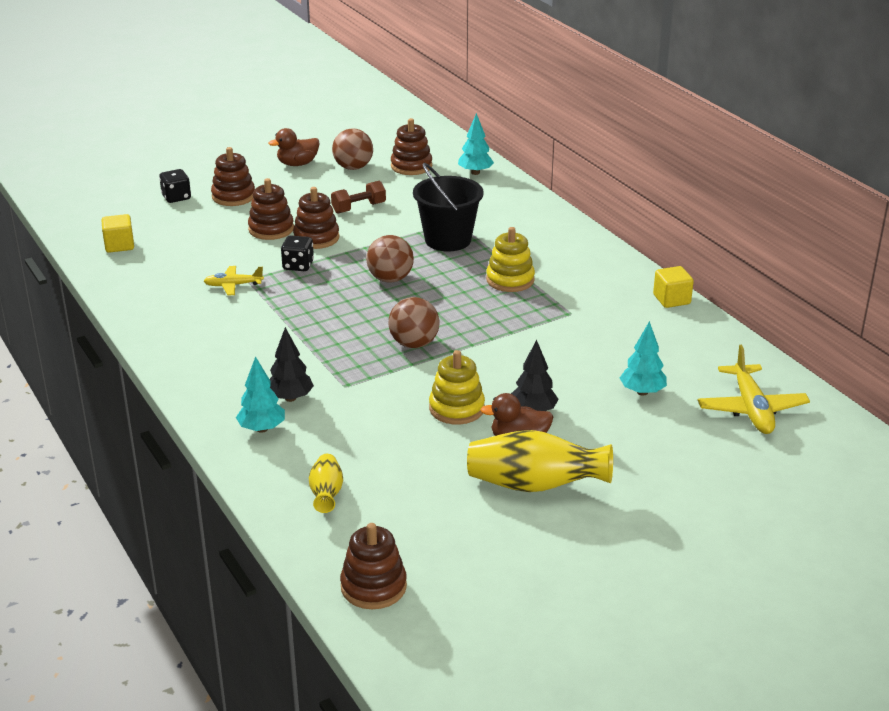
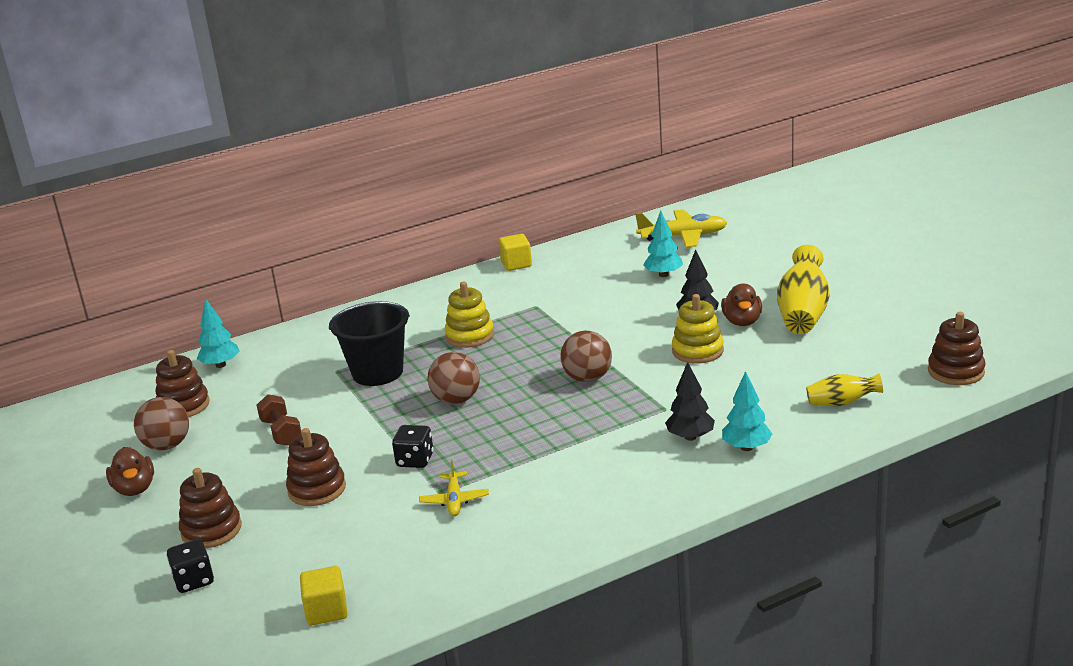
camera: 85 degrees left, 5 degrees down
brown stacking toy [293,187,339,249] -> none

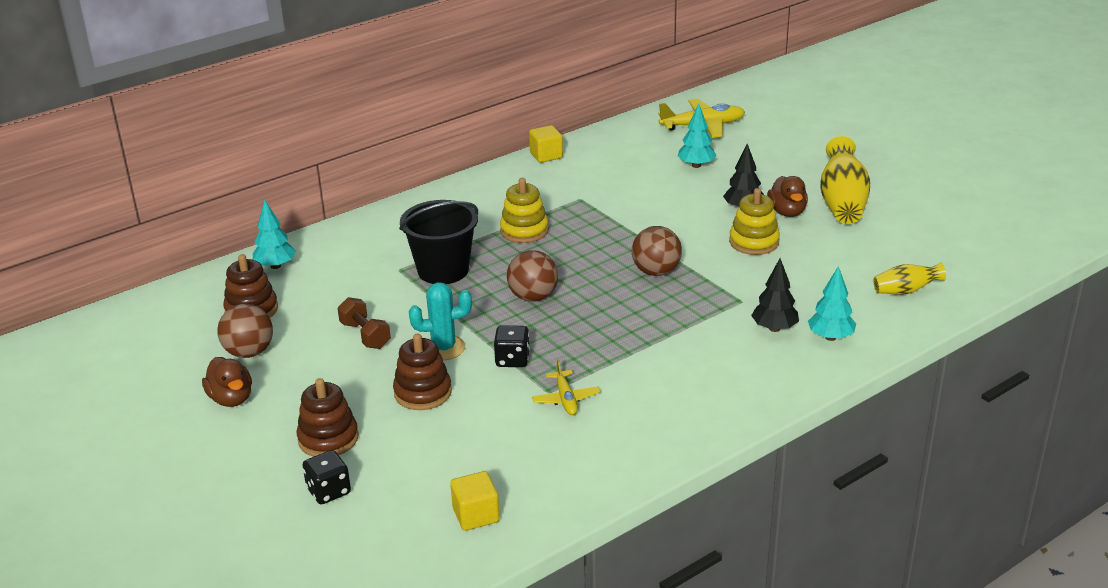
camera: 10 degrees left, 5 degrees up
brown stacking toy [928,312,986,385] -> none
none -> turquoise cactus [409,282,472,360]

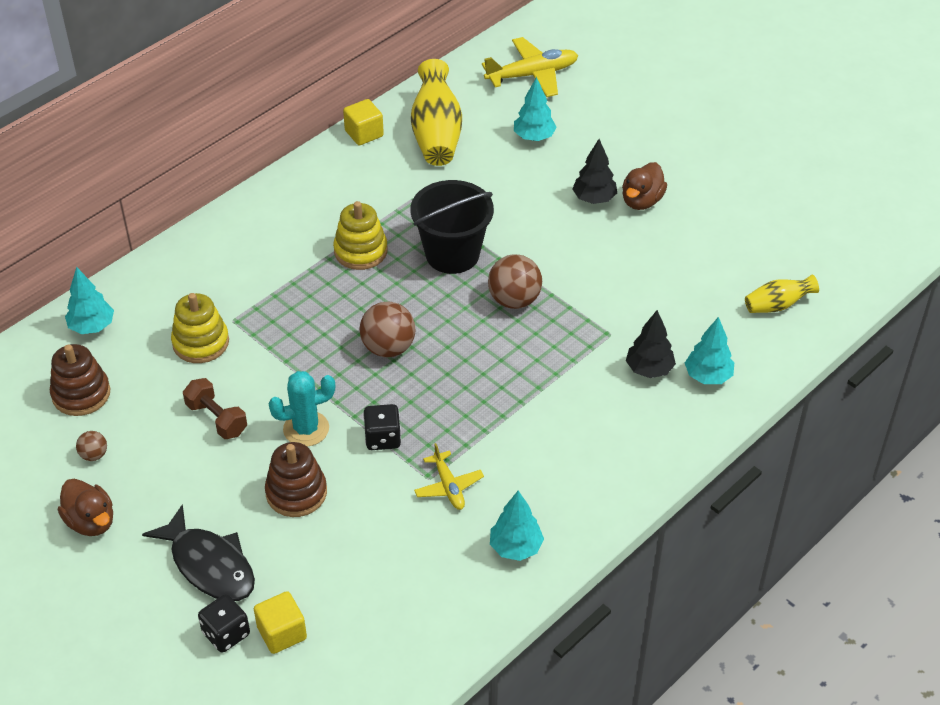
camera: 10 degrees left, 15 degrees up
brown ball [217,304,273,358] -> brown ball [76,431,107,461], size x0.52
brown stacking toy [297,378,359,457] -> black fish [142,504,255,601]
black bucket [399,200,478,284] -> black bucket moved to [410,180,494,274]
yellow cube [450,471,500,531] -> yellow cube moved to [254,591,307,654]
yellow stacking toy [729,188,780,255] -> yellow stacking toy moved to [171,293,229,363]
brown duck [767,176,808,217] -> brown duck turned 45 degrees clockwise [622,162,667,210]
yellow vase [820,136,870,224] -> yellow vase moved to [411,59,462,166]
none -> turquoise tree [490,491,544,561]

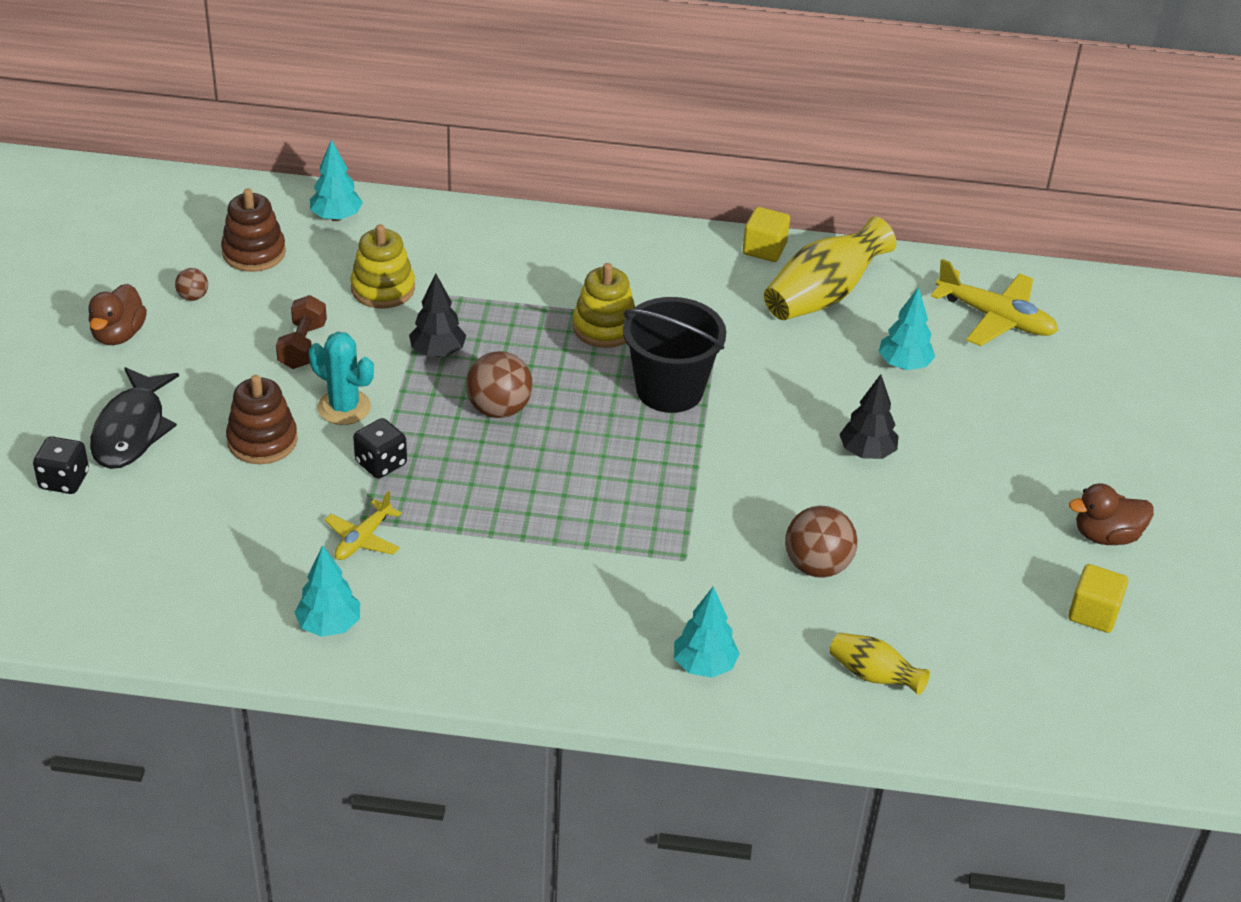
camera: 50 degrees right, 5 degrees down
yellow cube [254,591,307,654] -> yellow cube moved to [1068,564,1128,633]
brown ball [488,254,542,309] -> brown ball moved to [785,506,857,578]
brown duck [622,162,667,210] -> brown duck moved to [1069,484,1154,545]
black tree [626,310,676,378] -> black tree moved to [409,274,466,357]

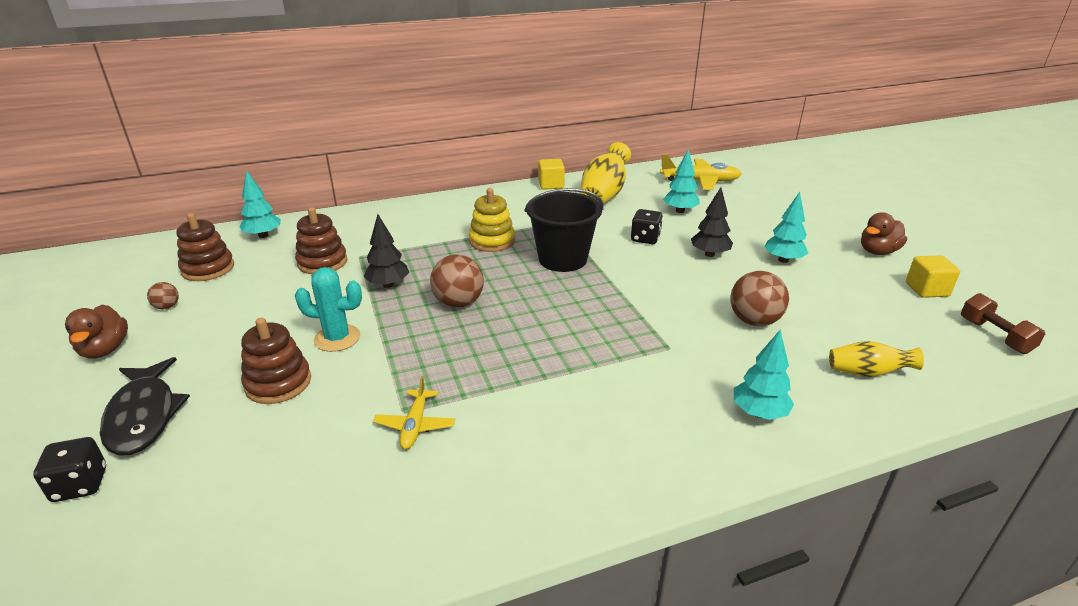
camera: 25 degrees left, 10 degrees down
brown dumbbell [276,295,327,369] -> brown dumbbell moved to [961,293,1045,354]
turquoise tree [294,545,360,637] -> turquoise tree moved to [764,192,808,263]
yellow stacking toy [350,224,415,309] -> brown stacking toy [295,207,347,274]
black dice [353,418,407,479] -> black dice moved to [631,209,663,244]

